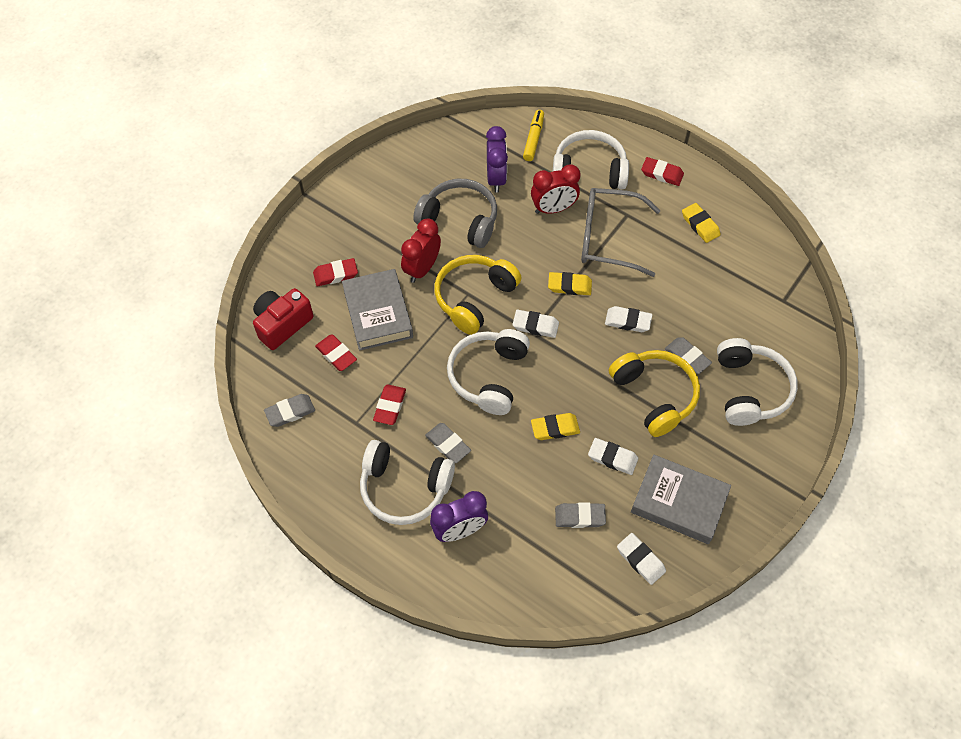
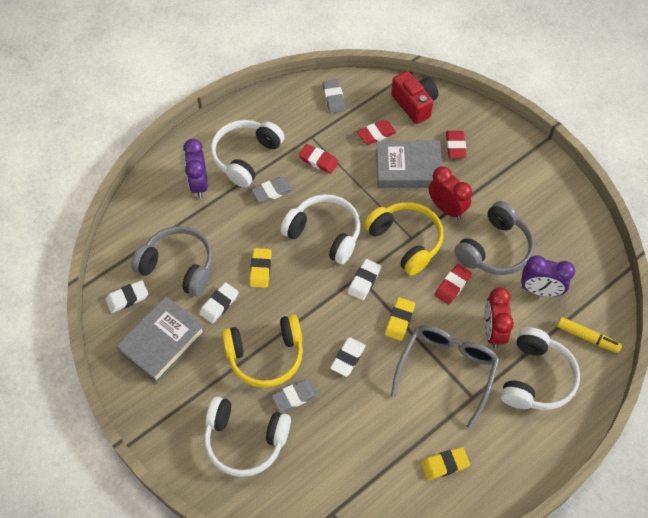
camera: 105 degrees right, 0 degrees up
grey eraser [555,502,606,528] -> grey headphones [131,226,213,296]
red eraser [641,157,684,186] -> red eraser moved to [435,264,472,305]

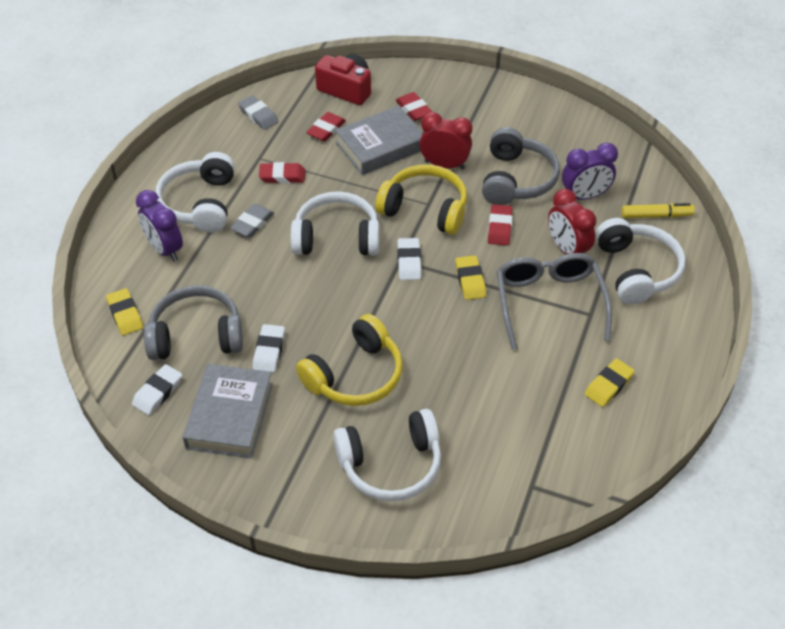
camera: 30 degrees left, 10 degrees down
yellow eraser [249,248,271,288] -> yellow eraser moved to [106,288,143,335]
grey eraser [272,379,318,412] -> none
white eraser [330,337,366,377] -> none

